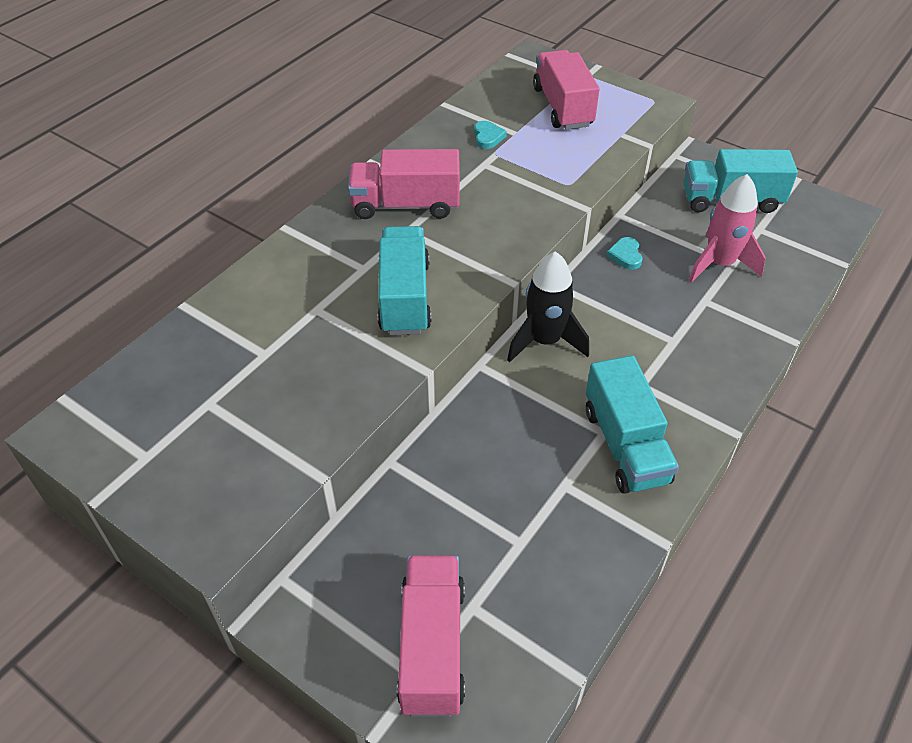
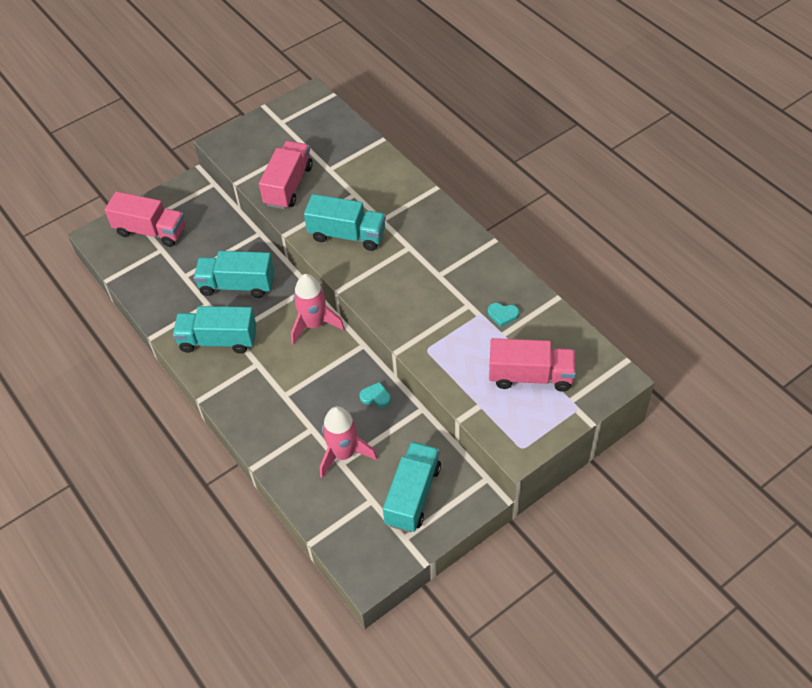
camera: 110 degrees right, 5 degrees up
pink truck [348,149,460,219] -> pink truck moved to [259,141,313,209]
black rocket [507,251,589,362] -> pink rocket [291,274,345,345]
none -> turquoise truck [194,251,274,298]

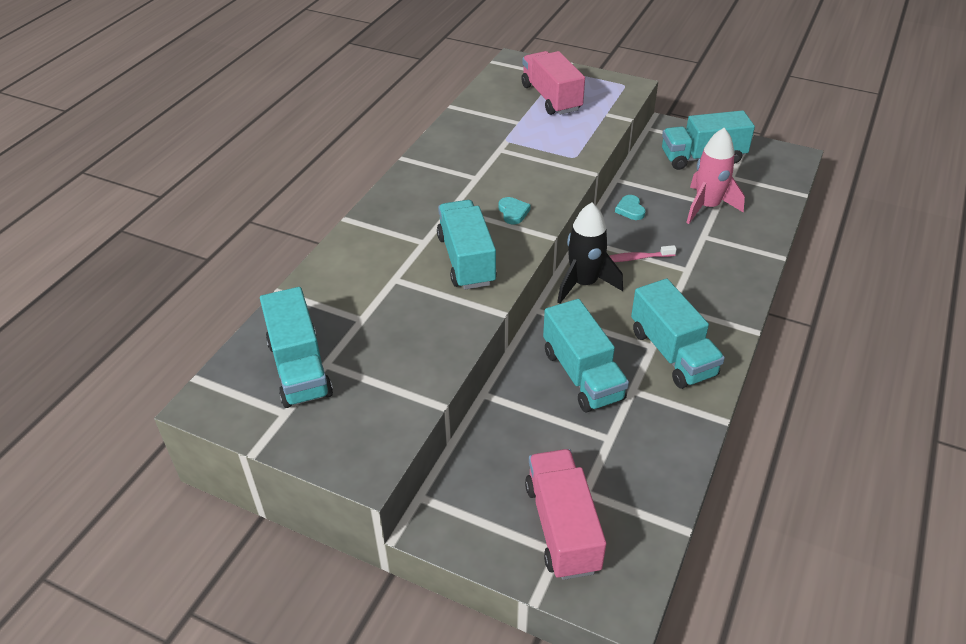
camera: 120 degrees left, 10 degrees down
pink truck [259,141,313,209] -> none
pink rocket [291,274,345,345] -> black rocket [557,203,623,304]
turquoise heart [488,303,519,327] -> turquoise heart moved to [499,197,531,225]
none -> turquoise truck [260,287,333,408]
none -> pink toothbrush [610,245,677,262]

